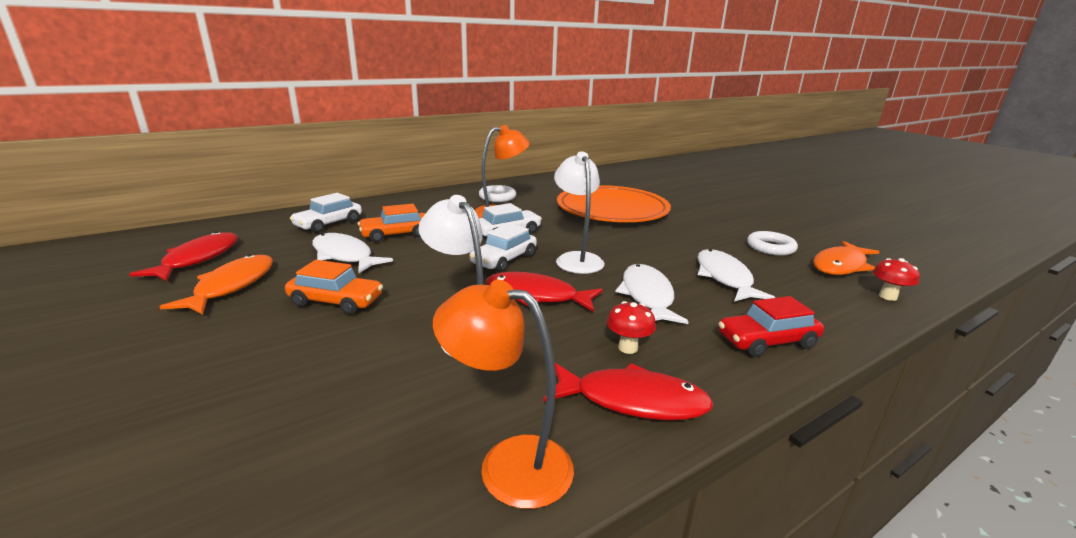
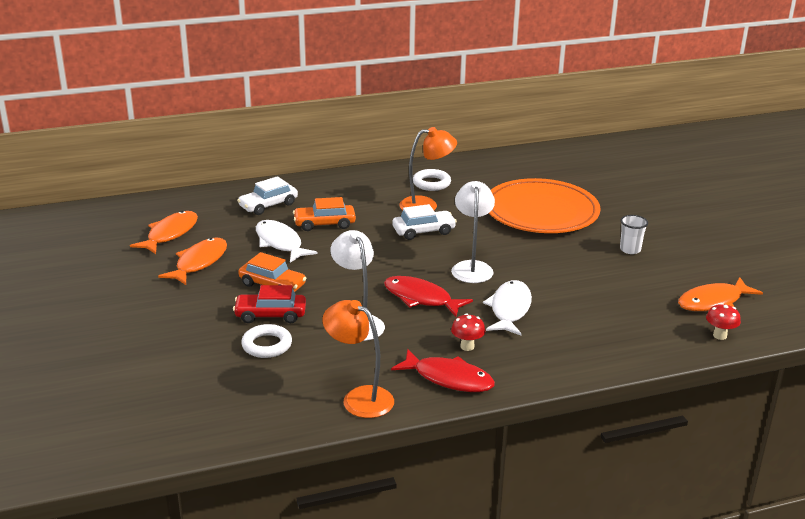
camera: 15 degrees right, 5 degrees up
red fish [129,232,238,281] -> orange fish [130,211,198,254]
white car [469,223,537,272] -> none
white fish [697,249,776,301] -> none
red car [718,296,824,357] -> red car moved to [233,285,306,323]
white ring [747,231,798,255] -> white ring moved to [241,324,292,358]
none -> white cup [620,215,648,254]

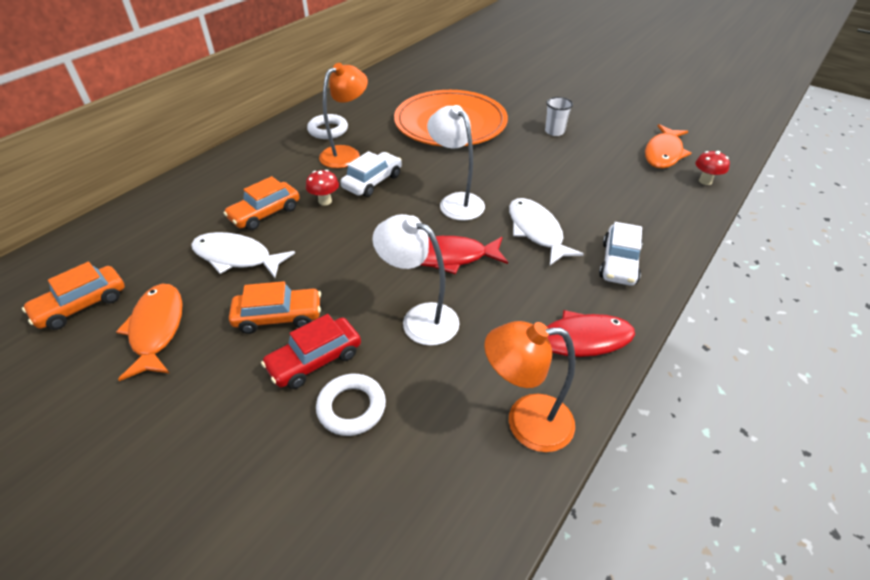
camera: 35 degrees left, 15 degrees up
orange fish [130,211,198,254] -> orange car [22,262,125,330]
white car [237,176,298,215] -> white car moved to [599,222,643,286]
red mushroom [451,313,486,351] -> red mushroom moved to [306,170,339,206]

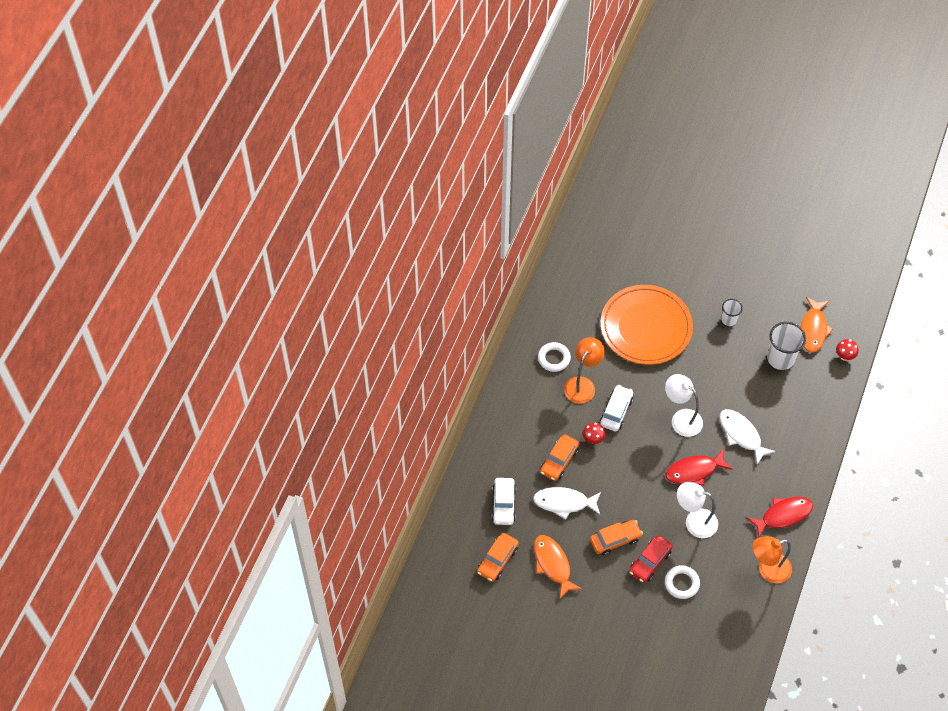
camera: 15 degrees left, 15 degrees up
white car [599,222,643,286] -> white car moved to [492,478,516,525]
none -> white cup [767,322,806,370]

